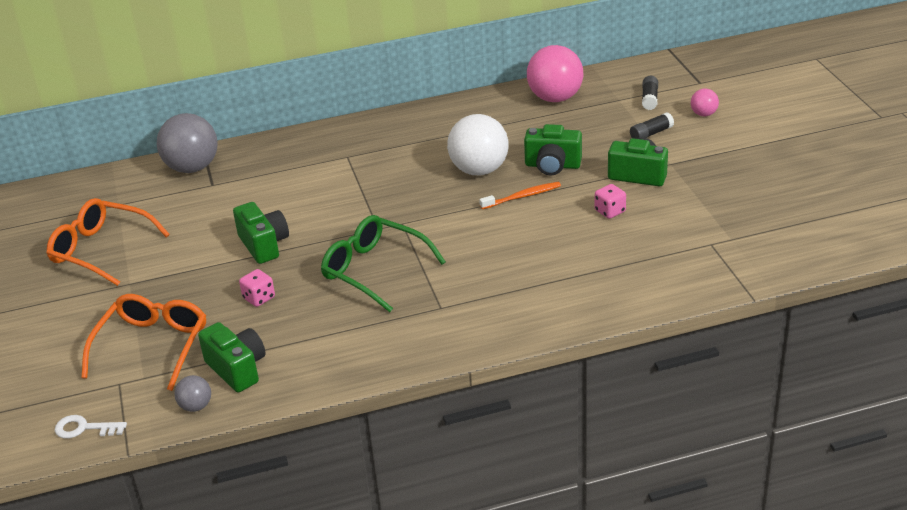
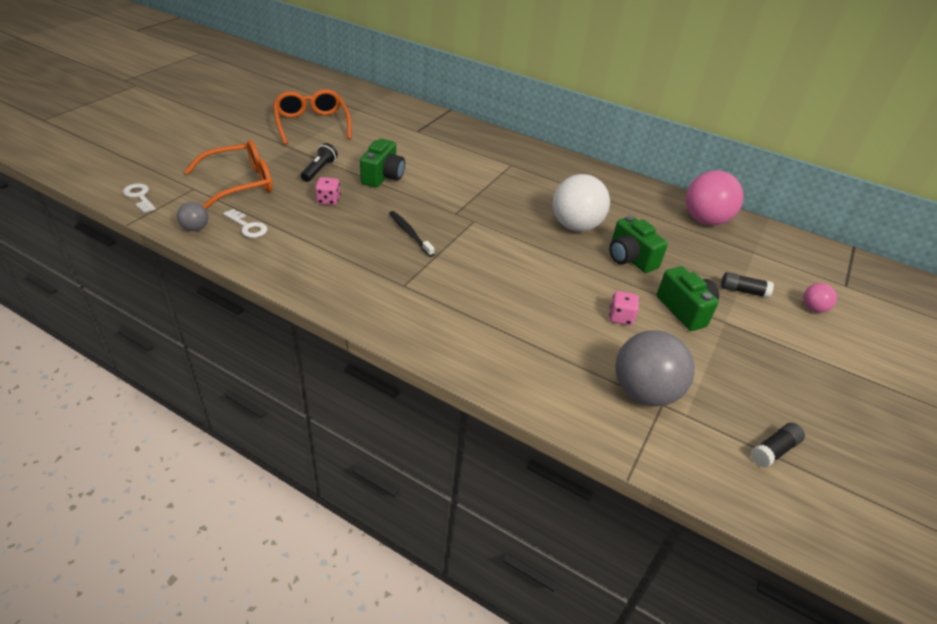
camera: 40 degrees right, 5 degrees up
grey ball [157,113,217,173] -> grey ball moved to [615,330,695,407]
green camera [198,322,265,392] -> white key [223,209,267,238]
green glasses [321,215,446,312] -> black toothbrush [389,211,435,257]
orange toothbrush [479,182,561,209] -> none
black glue stick [642,76,658,110] -> black glue stick moved to [751,423,805,468]
none -> black flashlight [301,143,338,182]

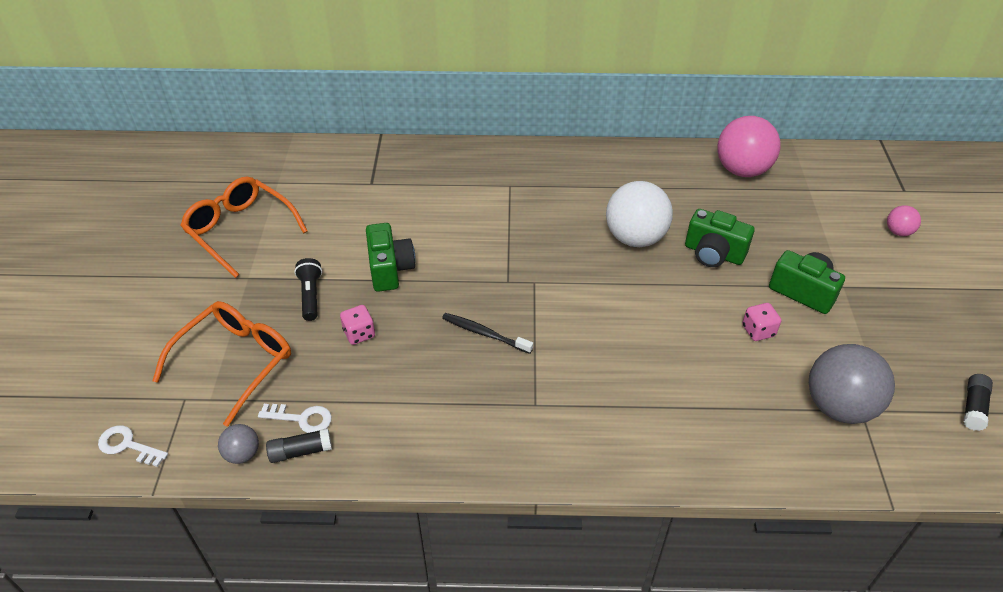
camera: 25 degrees left, 5 degrees up
black glue stick [721,272,774,298] -> black glue stick moved to [266,428,332,463]

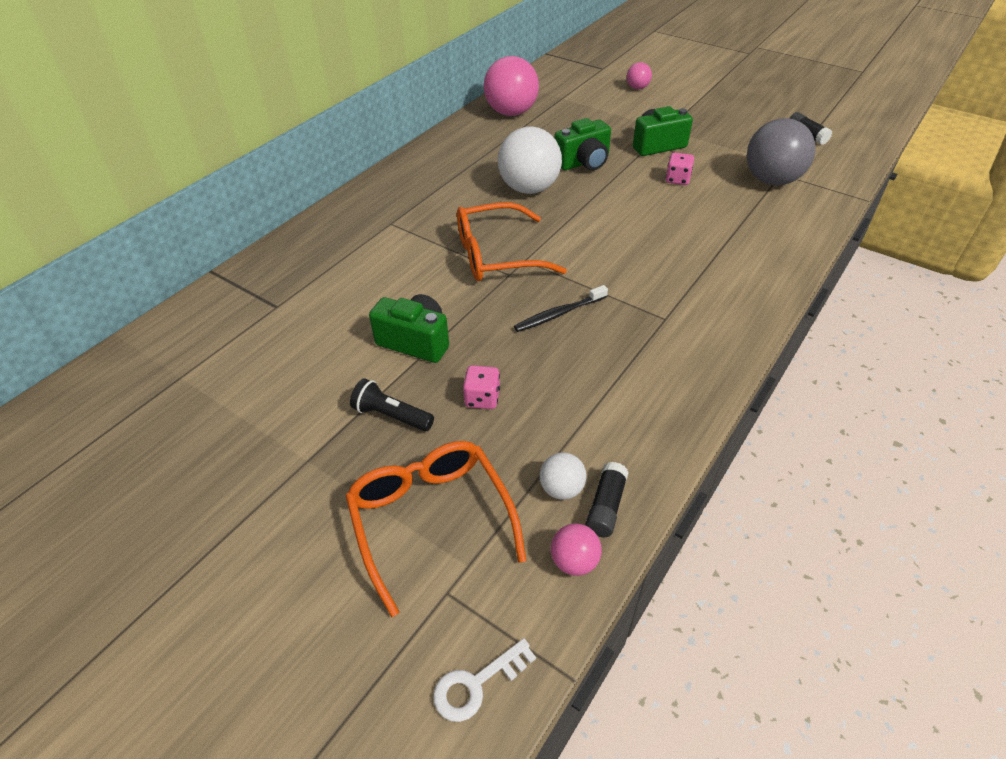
camera: 55 degrees left, 0 degrees up
orange glasses [180,177,308,278] -> orange glasses moved to [457,202,567,281]
grey ball [218,424,259,464] -> pink ball [551,524,602,576]
white key [258,404,332,433] -> white ball [540,453,586,500]

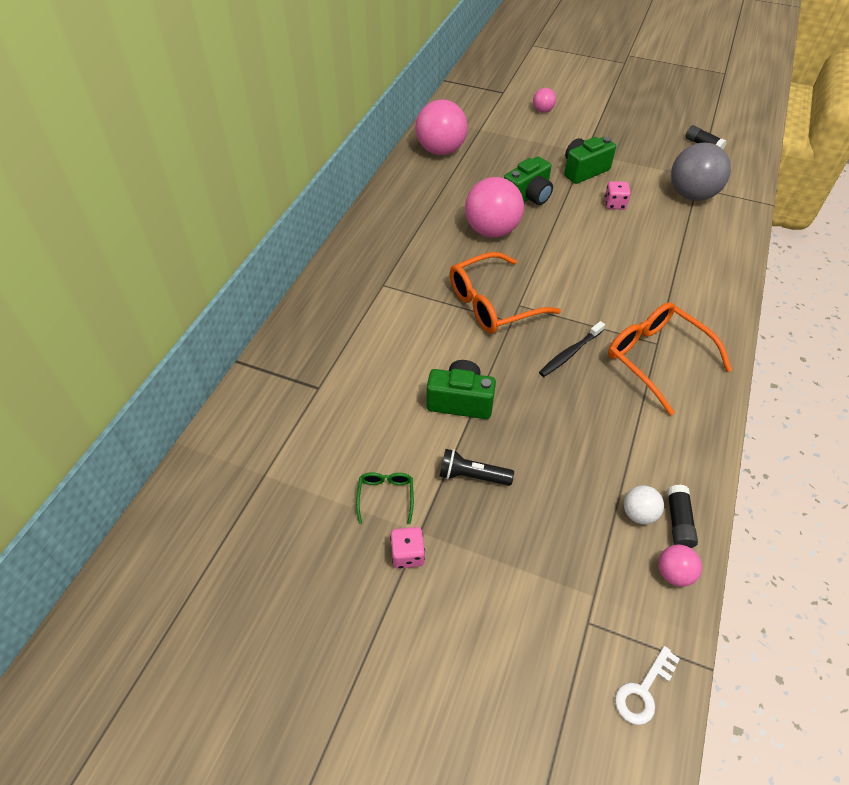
camera: 15 degrees left, 5 degrees up
orange glasses [346,441,527,617] -> orange glasses moved to [608,302,732,416]
pink dice [463,365,500,409] -> pink dice moved to [390,527,425,569]
white ball [498,126,562,194] -> pink ball [465,177,524,238]
none -> green glasses [356,472,414,524]

